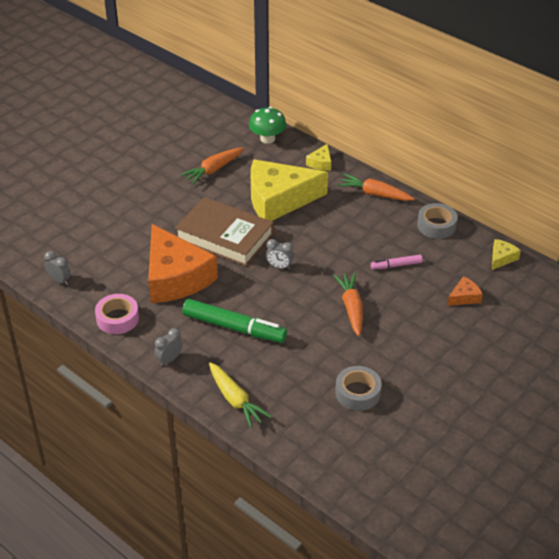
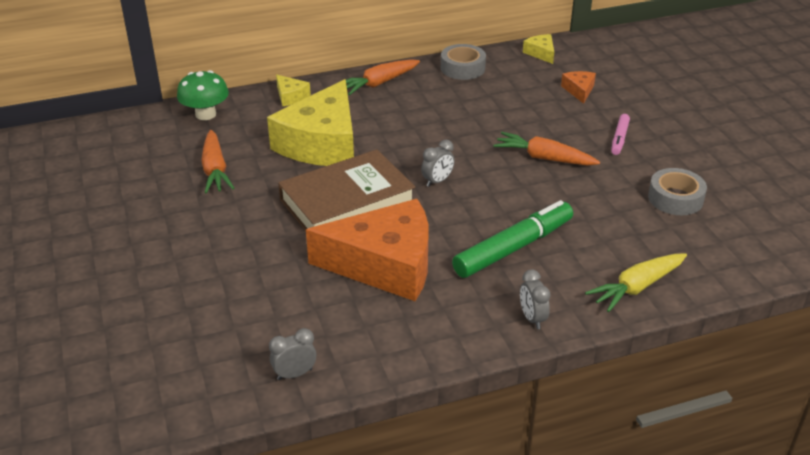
camera: 60 degrees left, 5 degrees down
pink tape [95,294,139,334] -> none
yellow carrot [209,362,271,428] -> yellow carrot turned 150 degrees clockwise [585,253,687,312]
pink marker [371,255,423,269] -> pink marker moved to [611,114,630,155]

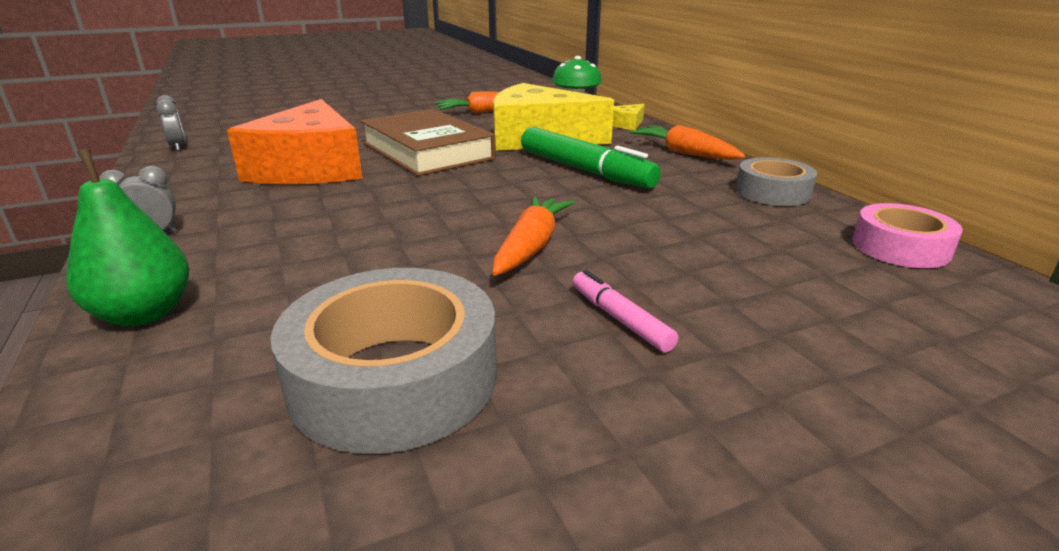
camera: 85 degrees right, 10 degrees down
grey clock [421,140,455,187] -> none
green marker [452,200,573,278] -> green marker moved to [521,127,661,188]
yellow cheese [523,34,554,64] -> pink tape [853,203,963,268]
orange cheese [561,71,596,104] -> none
yellow carrot [585,253,687,312] -> green pear [66,149,190,326]
pink marker [611,114,630,155] -> pink marker turned 45 degrees clockwise [573,270,678,353]
grey tape [648,168,707,215] -> grey tape [270,268,497,454], size x1.64

